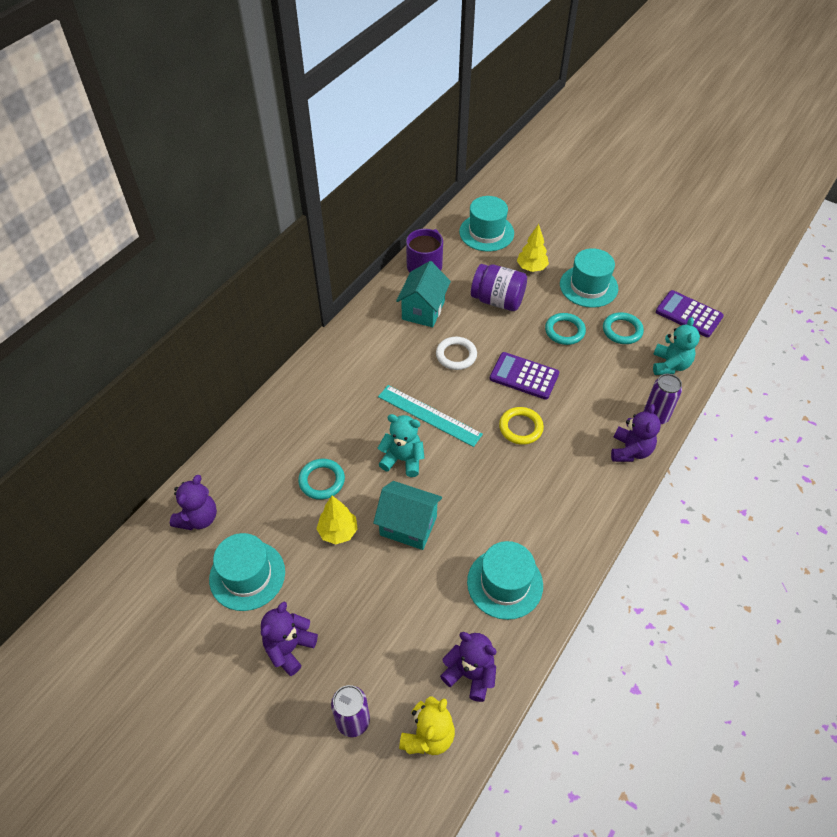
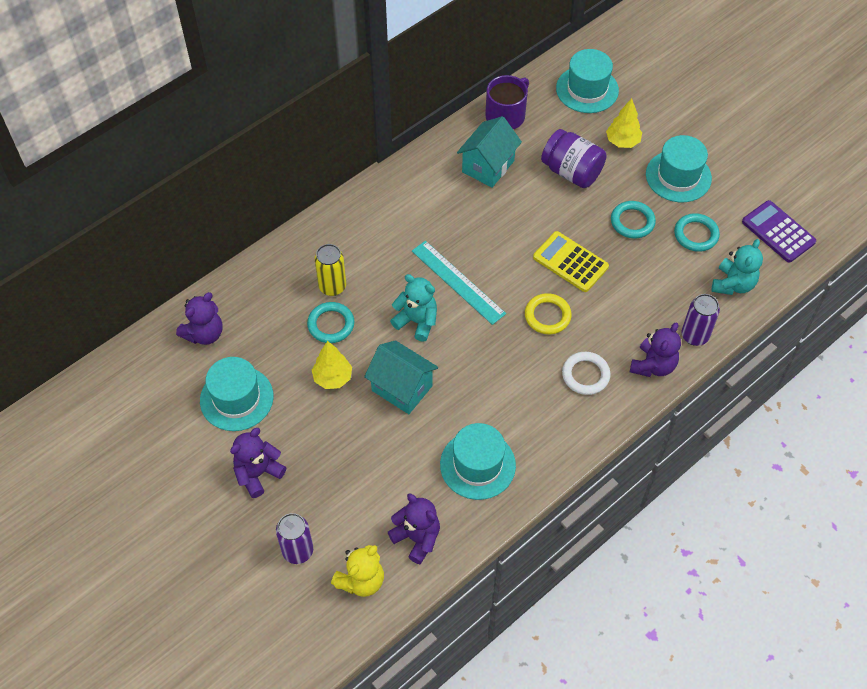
camera: 15 degrees right, 5 degrees up
white ring [436,337,477,370] -> white ring moved to [562,352,611,395]
purple calculator [490,352,559,400] -> yellow calculator [533,231,609,292]
none -> yellow can [315,244,346,296]

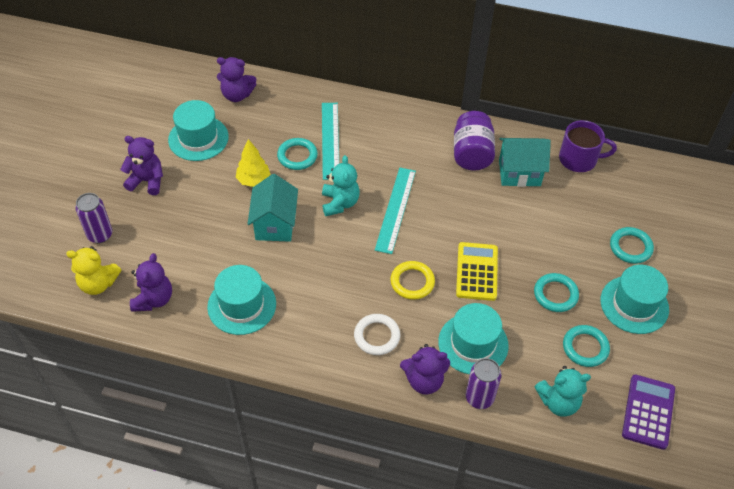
camera: 55 degrees right, 5 degrees down
yellow can [315,244,346,296] -> turquoise ruler [322,103,339,180]
purple jar [541,129,606,188] -> purple jar moved to [454,111,495,171]
turquoise hat [556,49,619,113] -> turquoise hat moved to [438,303,509,374]
yellow tree [606,98,642,148] -> turquoise ring [610,227,654,264]

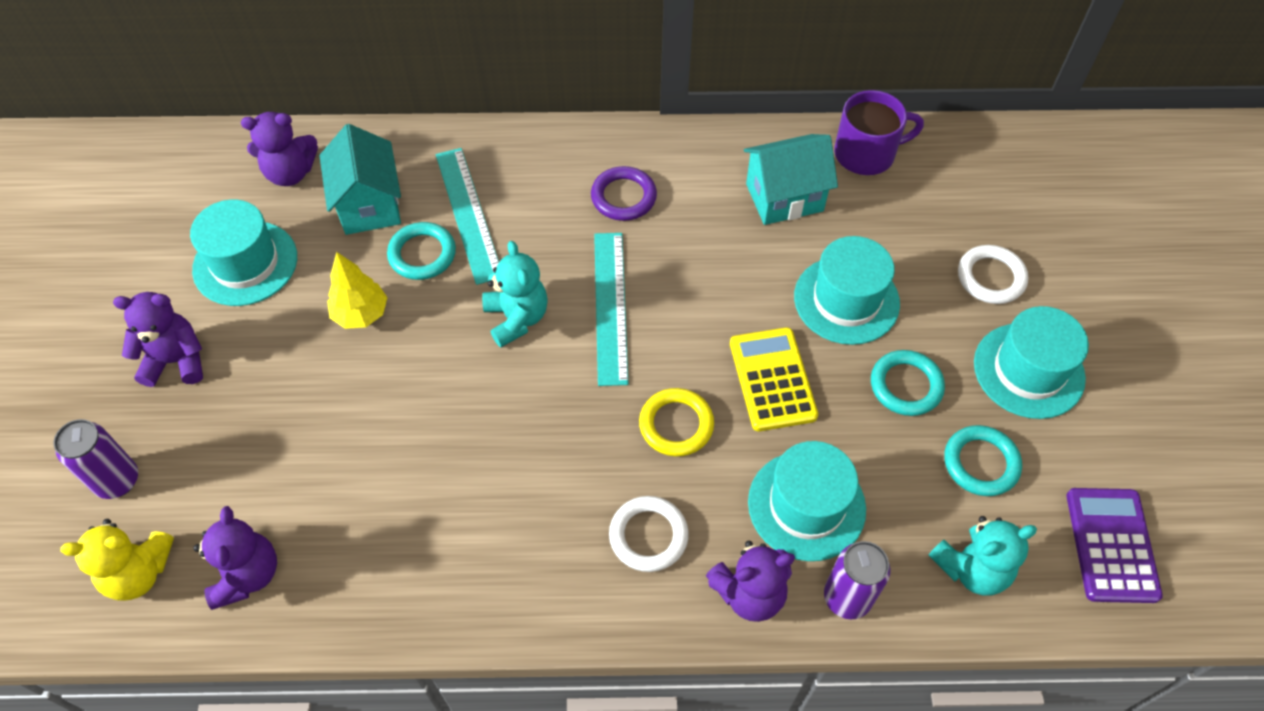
camera: 15 degrees left, 5 degrees up
turquoise hat [207,265,276,335] -> turquoise hat moved to [794,236,900,345]
turquoise house [248,174,298,242] -> turquoise house moved to [319,124,401,235]
purple jar [454,111,495,171] -> none
turquoise ring [610,227,654,264] -> white ring [958,245,1028,304]
none -> purple ring [591,166,657,221]

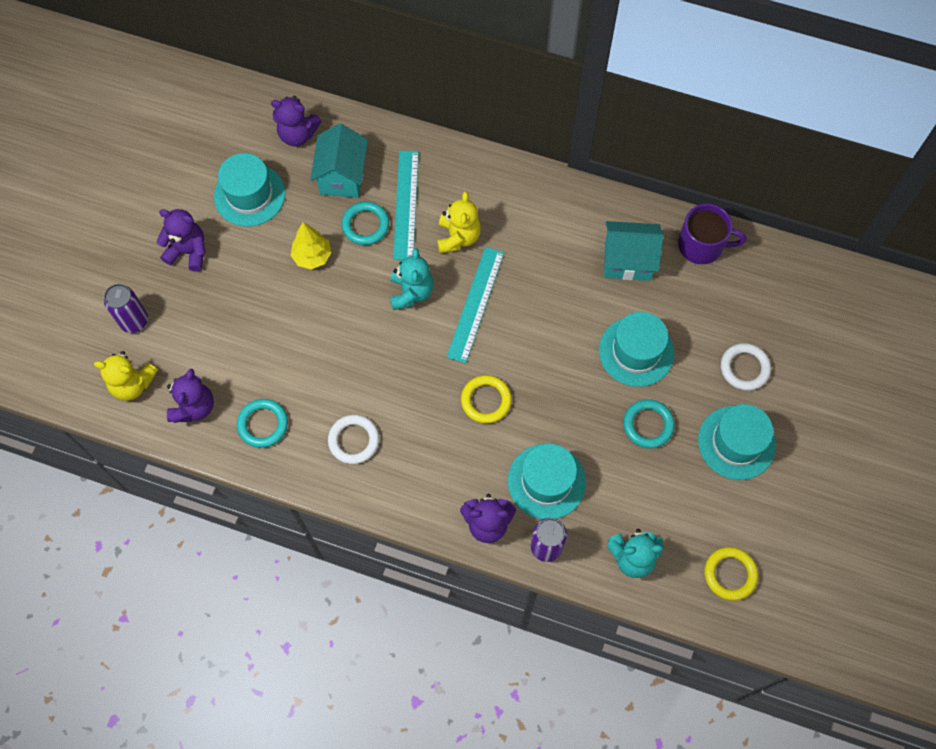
camera: 20 degrees right, 10 degrees up
purple ring [591,166,657,221] -> none
white ring [609,496,689,572] -> white ring moved to [328,415,379,464]
yellow calculator [730,327,818,431] -> none
turquoise ring [944,425,1022,496] -> turquoise ring moved to [237,399,288,448]
purple calculator [1066,488,1163,603] -> yellow ring [704,547,758,601]
none -> yellow teddy bear [437,191,481,253]

